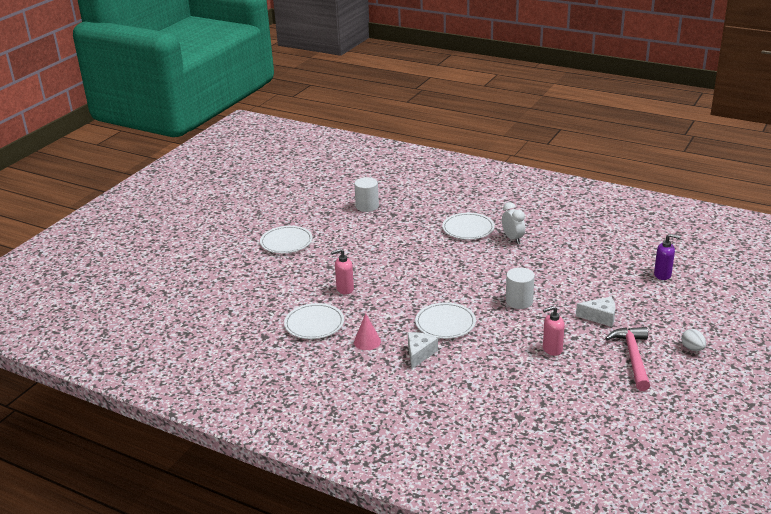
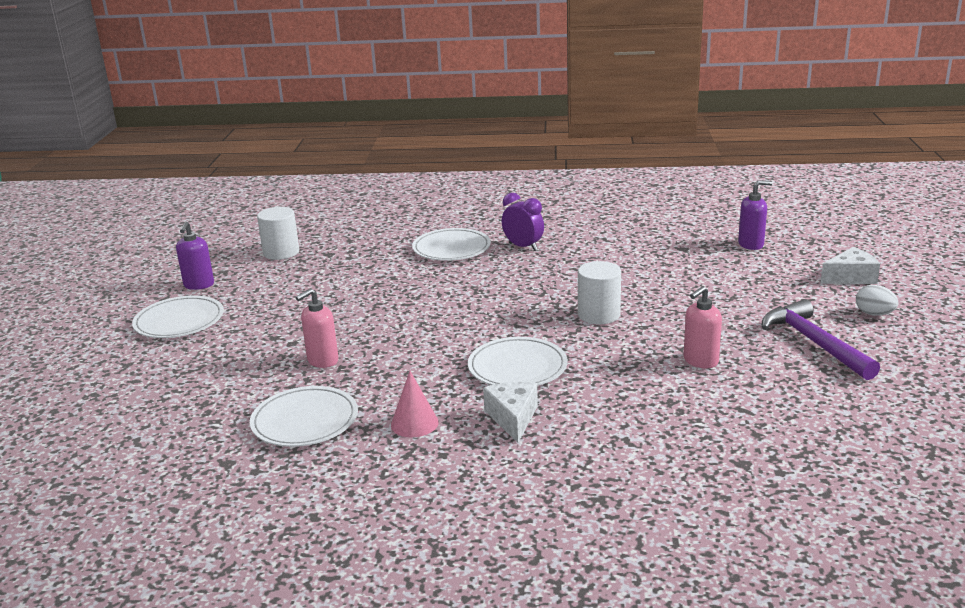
camera: 25 degrees left, 5 degrees down
white clock [502,202,525,244] -> purple clock [502,193,544,251]
white cheese [576,297,616,327] -> white cheese moved to [820,247,880,284]
pink hammer [605,327,650,391] -> purple hammer [762,299,880,380]
none -> purple soap dispenser [176,221,214,290]

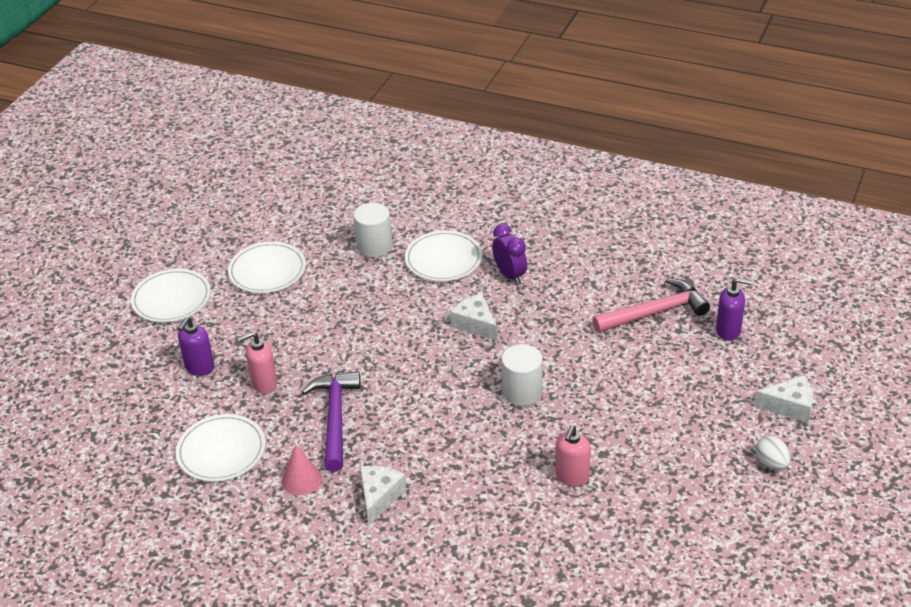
camera: 20 degrees right, 15 degrees up
purple soap dispenser [176,221,214,290] -> purple soap dispenser moved to [178,317,215,375]
white cylinder [257,207,299,260] -> white cylinder moved to [353,203,392,257]
white plate [468,337,568,386] -> white plate moved to [228,242,306,293]
pink soap dispenser [683,286,722,368] -> pink soap dispenser turned 45 degrees counterclockwise [555,425,590,487]
purple hammer [762,299,880,380] -> purple hammer moved to [302,371,361,472]
none -> white cheese [450,293,497,341]
none -> pink hammer [592,278,710,333]

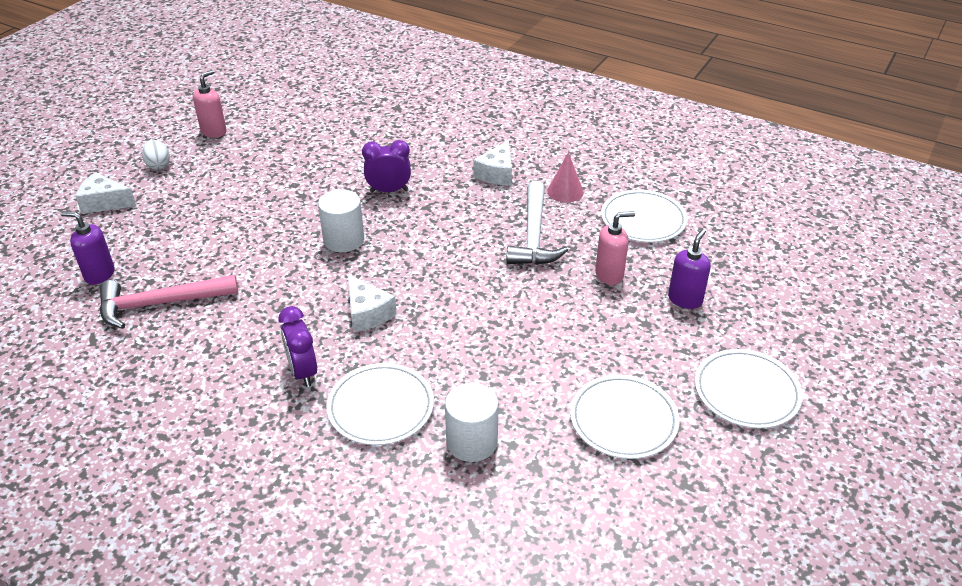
camera: 175 degrees left, 0 degrees up
purple hammer [302,371,361,472] -> white hammer [506,181,568,265]
pink soap dispenser [555,425,590,487] -> pink soap dispenser moved to [193,70,227,138]
none -> purple clock [362,140,411,193]

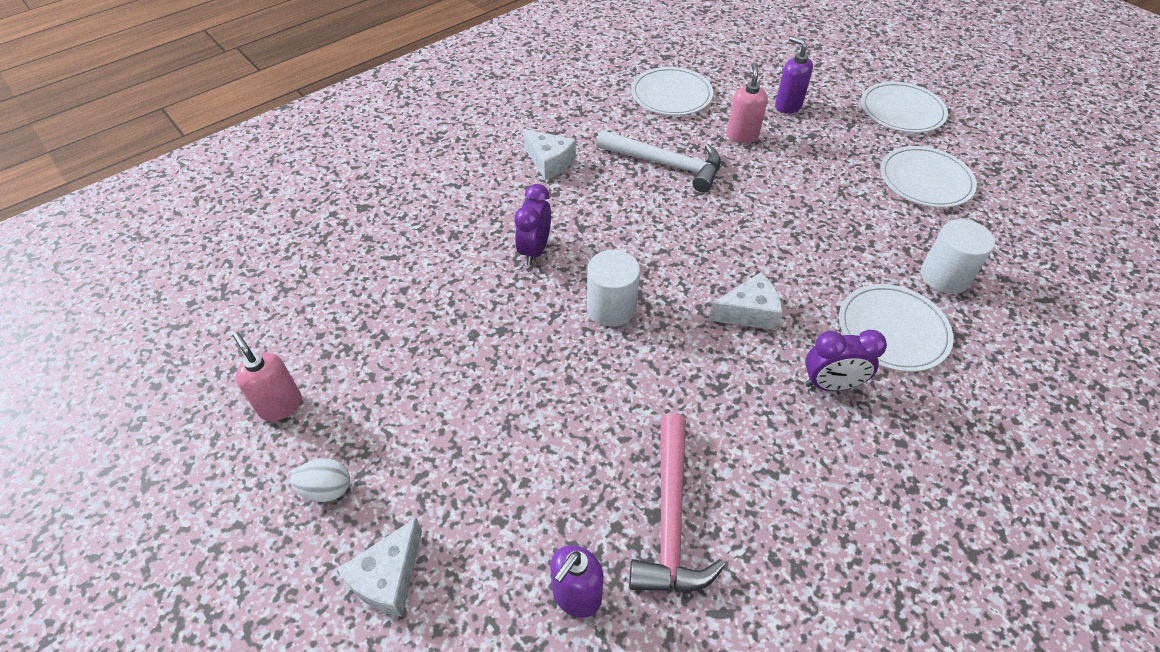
camera: 70 degrees left, 10 degrees up
pink cone [547,152,584,202] -> none

